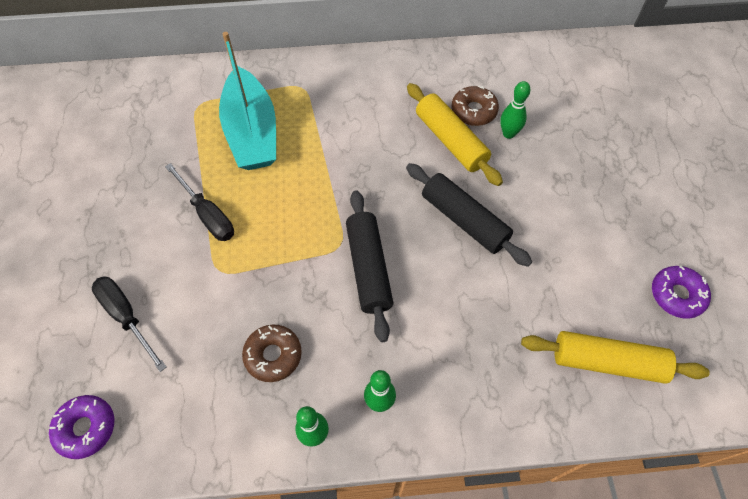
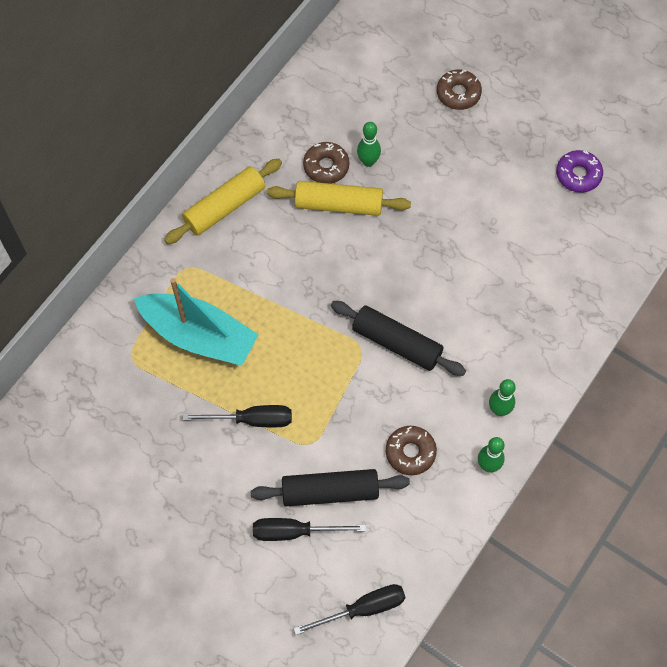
camera: 50 degrees left, 5 degrees up
purple donut [49,395,114,459] -> black screwdriver [294,584,406,635]
black rolling pin [406,163,532,267] -> black rolling pin moved to [251,469,410,506]
yellow rolling pin [521,331,710,384] -> yellow rolling pin moved to [164,159,282,244]
none -> brown donut [437,70,482,110]

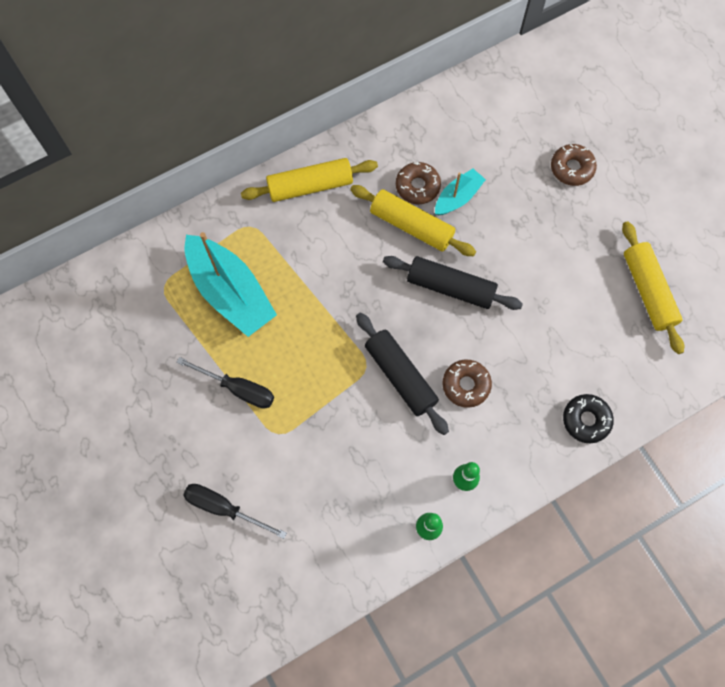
camera: 25 degrees right, 5 degrees up
black rolling pin [251,469,410,506] -> black rolling pin moved to [383,256,523,310]
black screwdriver [294,584,406,635] -> none
green bowling pin [357,122,381,167] -> turquoise boat [435,169,486,216]
brown donut [386,426,437,475] -> brown donut moved to [442,359,492,408]
purple donut [556,150,603,193] -> yellow rolling pin [622,221,684,354]
none -> black donut [563,394,614,443]

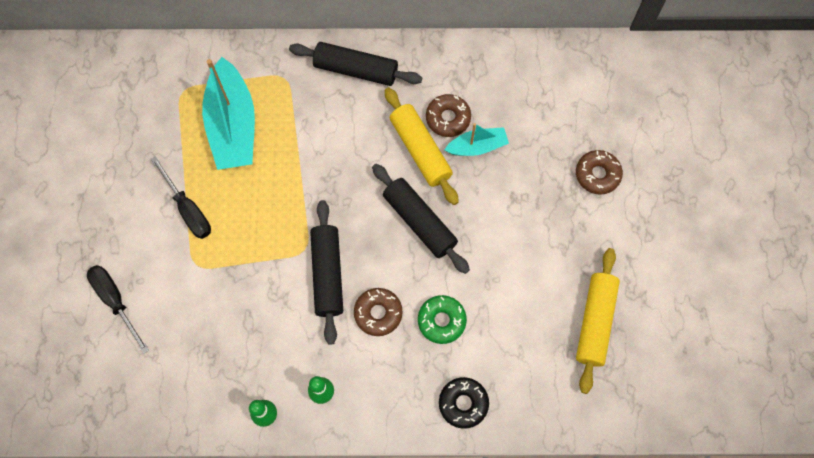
camera: 30 degrees right, 0 degrees up
yellow rolling pin [241,158,378,202] -> black rolling pin [289,42,422,86]
none -> green donut [418,295,467,344]

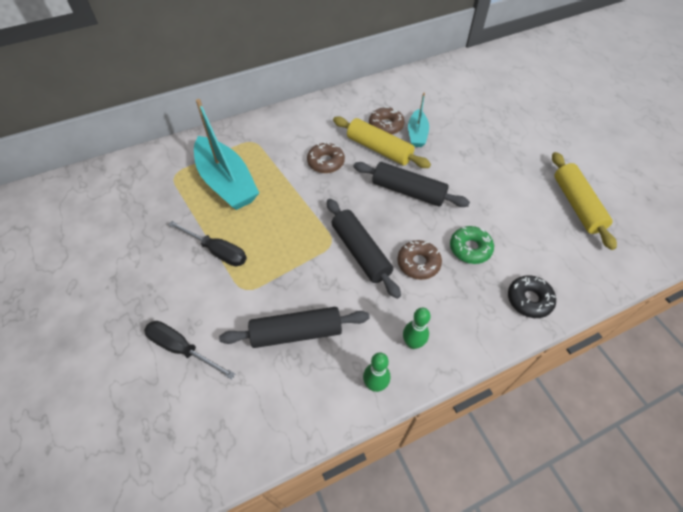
camera: 25 degrees left, 15 degrees down
black rolling pin [289,42,422,86] -> black rolling pin moved to [219,307,370,348]
turquoise boat [444,123,509,156] -> turquoise boat turned 135 degrees clockwise [408,93,429,147]
brown donut [576,150,623,195] -> brown donut moved to [307,142,345,173]

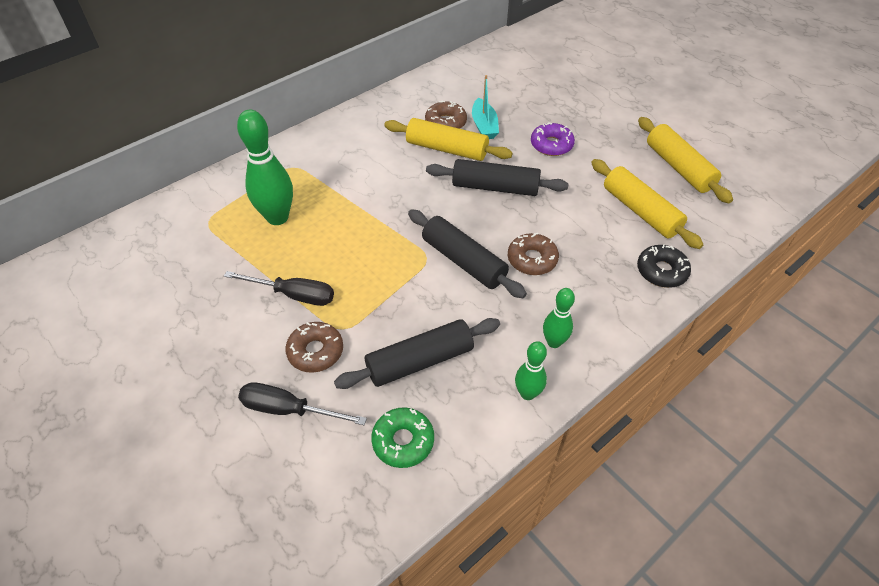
camera: 15 degrees left, 5 degrees down
turquoise boat [194,99,259,210] -> green bowling pin [237,110,293,225]
brown donut [307,142,345,173] -> brown donut moved to [285,322,343,373]
green donut [450,226,494,264] -> green donut moved to [371,407,434,468]
none -> purple donut [531,123,575,156]
none -> yellow rolling pin [591,159,703,249]

